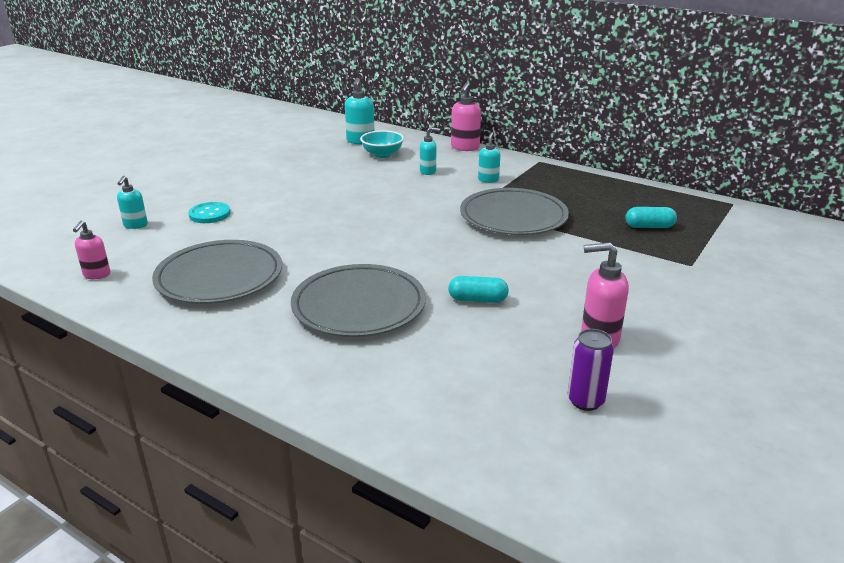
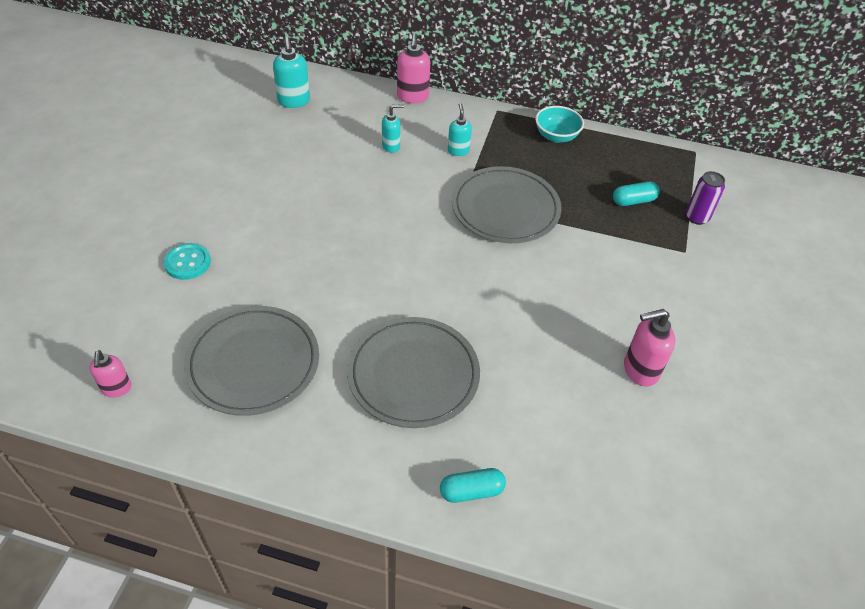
camera: 20 degrees left, 20 degrees up
turquoise soap dispenser [117,176,148,229] -> none
turquoise bowl [360,130,404,158] -> turquoise bowl moved to [535,106,584,143]
turquoise capsule [448,276,509,303] -> turquoise capsule moved to [440,468,506,503]
purple can [568,329,614,411] -> purple can moved to [686,171,725,225]

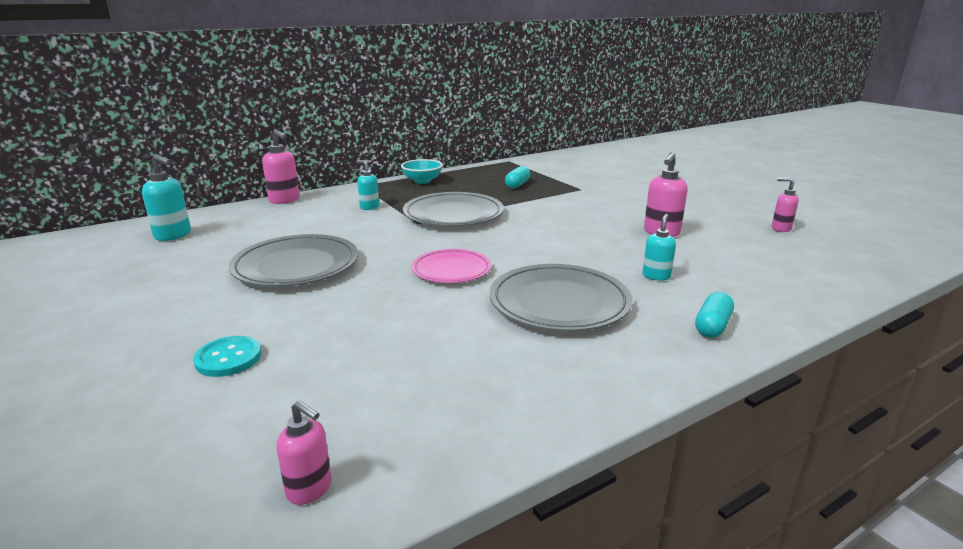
camera: 45 degrees left, 25 degrees down
grey plate [184,306,319,416] -> grey plate moved to [229,234,359,287]
turquoise soap dispenser [382,104,404,153] -> turquoise soap dispenser moved to [642,214,676,281]
purple can [686,171,725,225] -> none
none -> pink plate [411,249,491,283]
none -> pink soap dispenser [771,178,799,232]

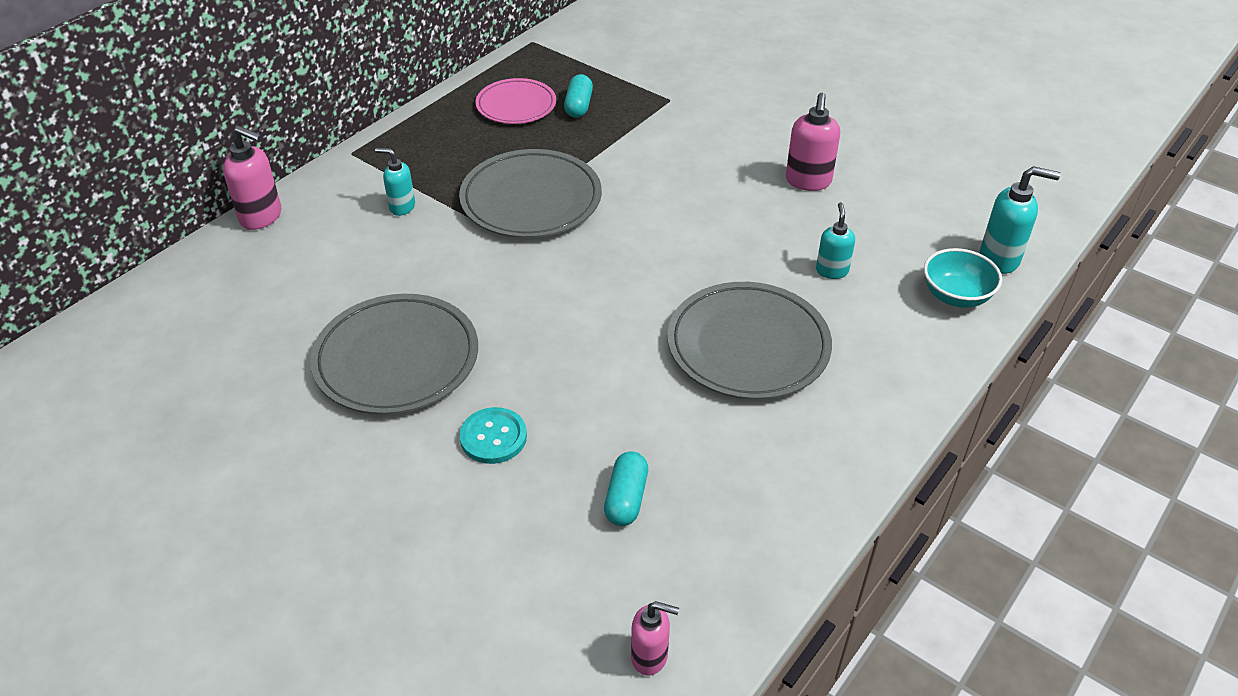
camera: 20 degrees left, 20 degrees up
turquoise soap dispenser [142,154,191,241] -> turquoise soap dispenser moved to [980,166,1060,274]
turquoise button [193,336,262,377] -> turquoise button moved to [459,407,527,464]
turquoise bowl [401,159,443,184] -> turquoise bowl moved to [924,248,1002,308]
pink plate [411,249,491,283] -> pink plate moved to [476,78,556,124]
turquoise capsule [695,292,734,338] -> turquoise capsule moved to [604,451,648,526]
pink soap dispenser [771,178,799,232] -> none

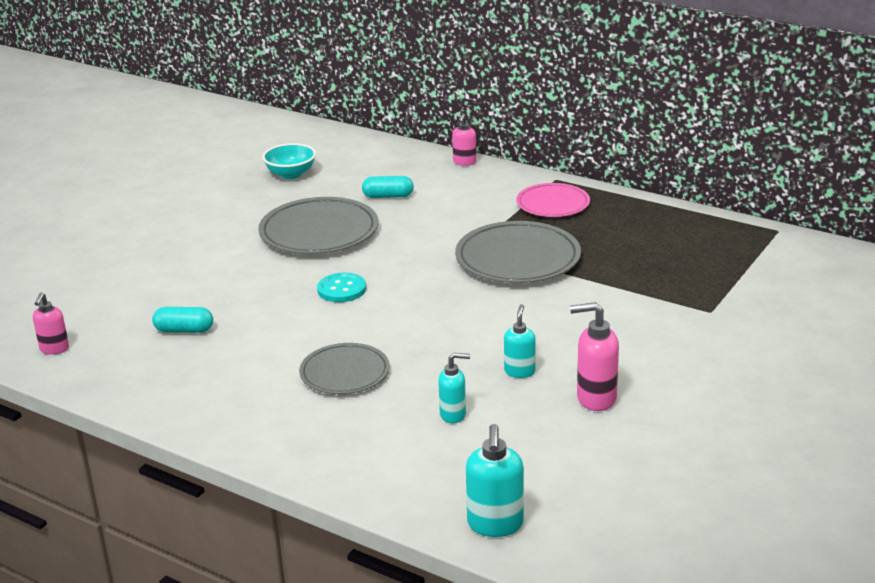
camera: 85 degrees right, 15 degrees down
pink soap dispenser [223,126,281,230] -> pink soap dispenser [452,114,477,166], size x0.65
turquoise soap dispenser [375,148,415,216] -> turquoise soap dispenser moved to [504,305,536,378]
turquoise button [459,407,527,464] -> turquoise button moved to [317,273,366,302]
pink plate [476,78,556,124] -> pink plate moved to [516,183,590,217]
turquoise capsule [564,74,593,118] -> turquoise capsule moved to [362,176,414,198]
grey plate [667,282,832,399] -> grey plate [299,343,390,394], size x0.63
turquoise bowl [924,248,1002,308] -> turquoise bowl moved to [262,143,316,179]

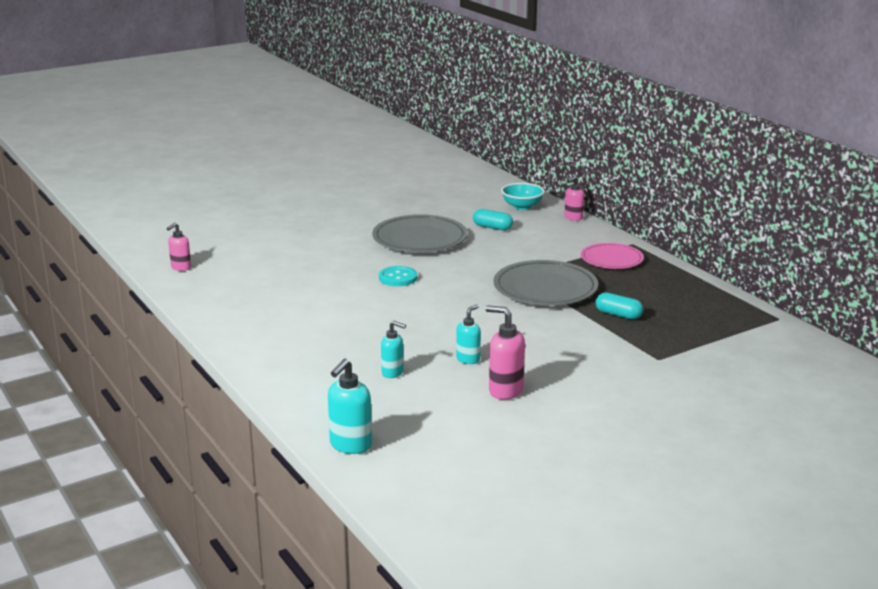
camera: 25 degrees right, 5 degrees down
turquoise capsule [152,307,213,333] -> turquoise capsule moved to [596,292,643,320]
turquoise bowl [262,143,316,179] -> turquoise bowl moved to [501,183,545,210]
grey plate [299,343,390,394] -> none

